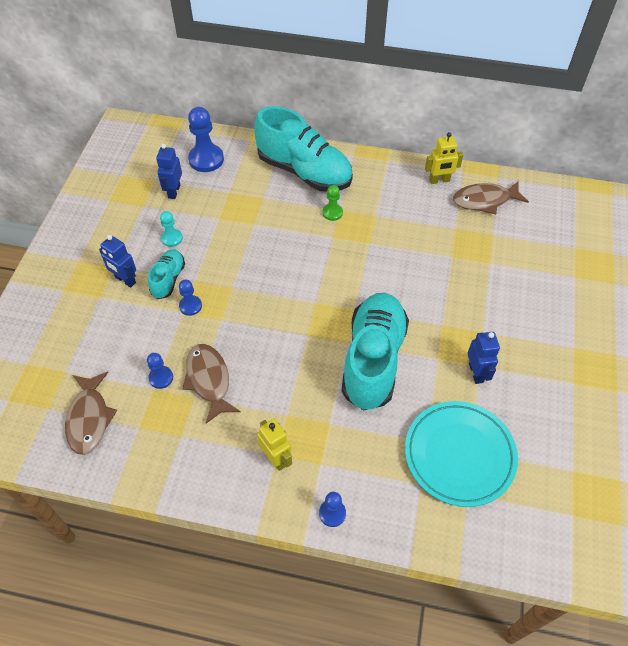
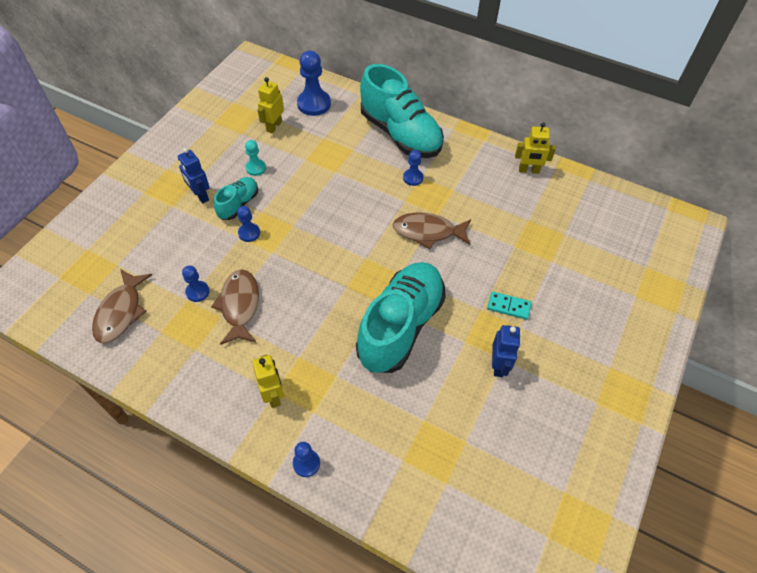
camera: 15 degrees right, 0 degrees up
blue robot [156,144,182,199] -> yellow robot [258,77,284,133]
green pawn [322,185,343,221] -> blue pawn [403,150,423,186]
turquoise plate [405,401,518,507] -> none
brown fish [453,181,529,214] -> brown fish moved to [393,213,471,249]
none -> turquoise domino [487,292,531,320]

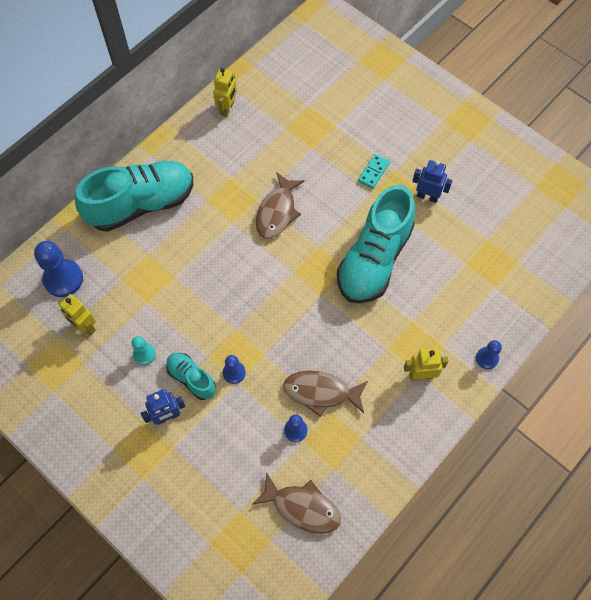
camera: 75 degrees left, 10 degrees up
turquoise shoe [356,262,446,373] -> turquoise shoe turned 105 degrees counterclockwise [337,185,415,303]
blue pawn [403,150,423,186] -> none

